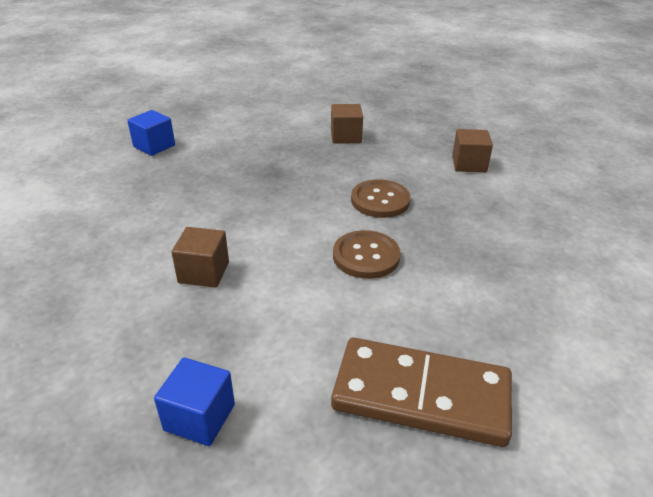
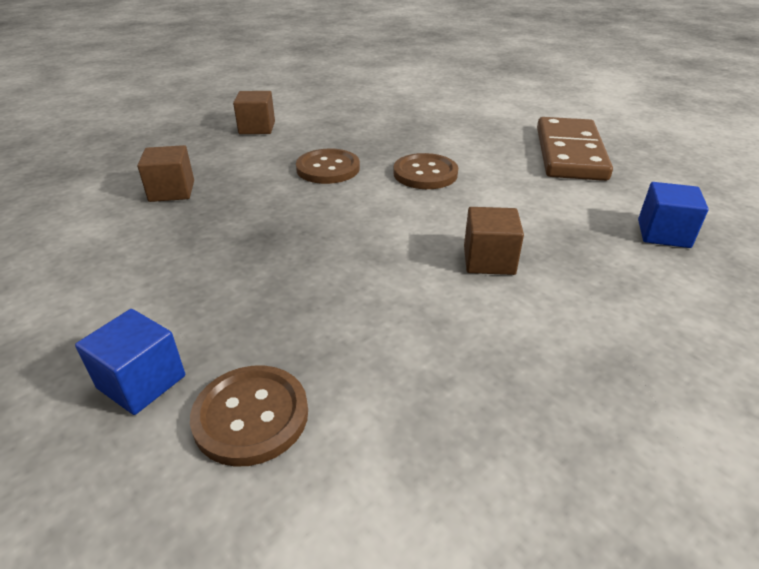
camera: 95 degrees left, 0 degrees up
none -> brown button [190,365,308,467]

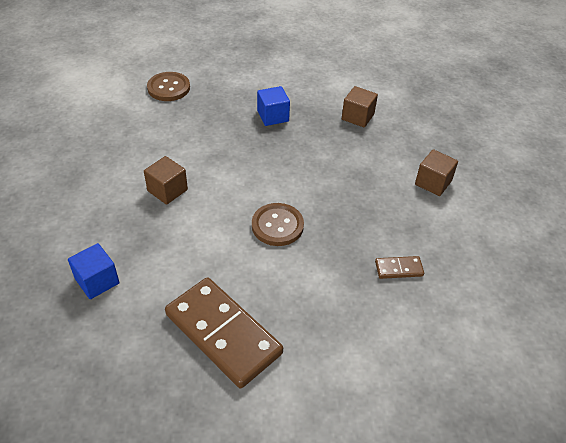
camera: 125 degrees right, 10 degrees up
blue cube [75,309,185,415] -> blue cube moved to [257,86,290,126]
brown button [296,149,360,184] -> none
none -> brown domino [375,256,424,279]

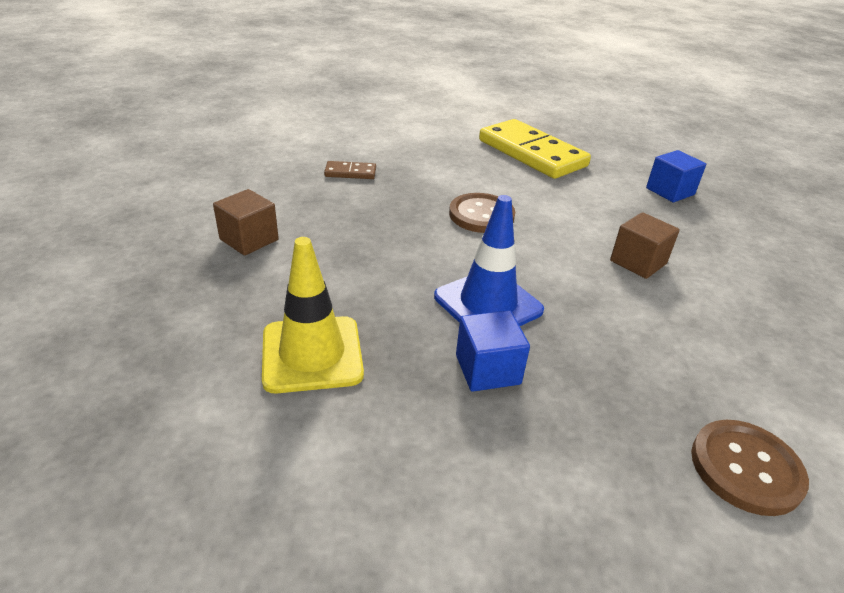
camera: 175 degrees left, 10 degrees down
brown domino [165,277,283,388] -> yellow domino [479,119,591,179]
brown cube [342,86,378,128] -> yellow traffic cone [262,237,364,393]
none -> blue traffic cone [434,195,544,326]

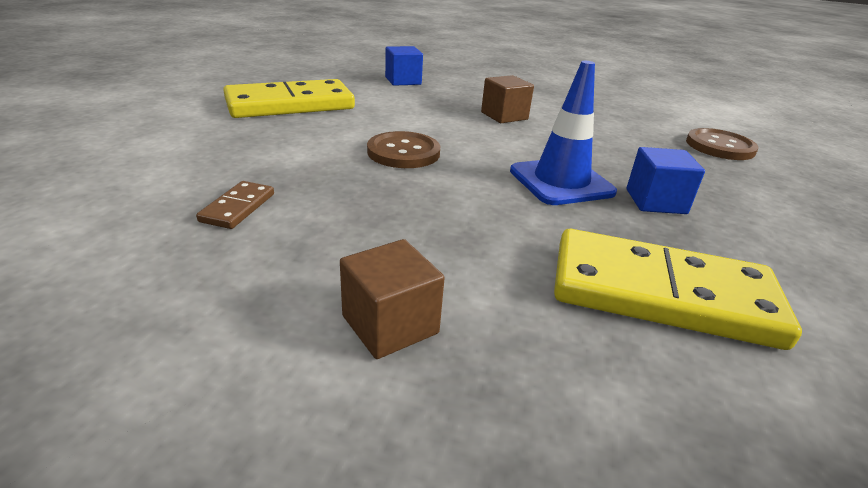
camera: 75 degrees left, 5 degrees down
yellow traffic cone [262,237,364,393] -> yellow domino [554,229,802,350]

